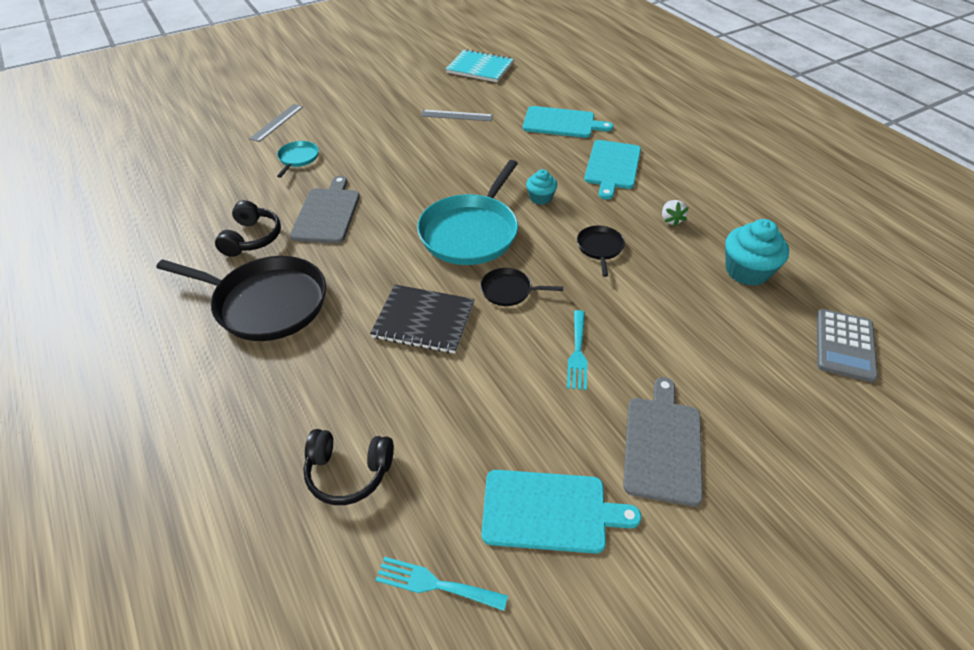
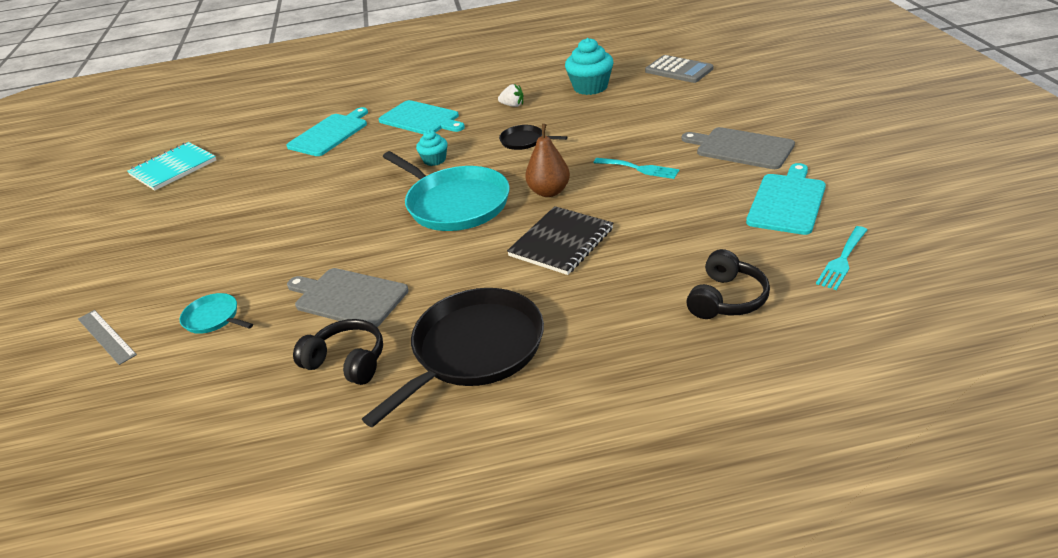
camera: 65 degrees left, 10 degrees down
grey ruler [421,110,493,121] -> none
black pan [480,268,563,306] -> brown pear [525,124,570,197]

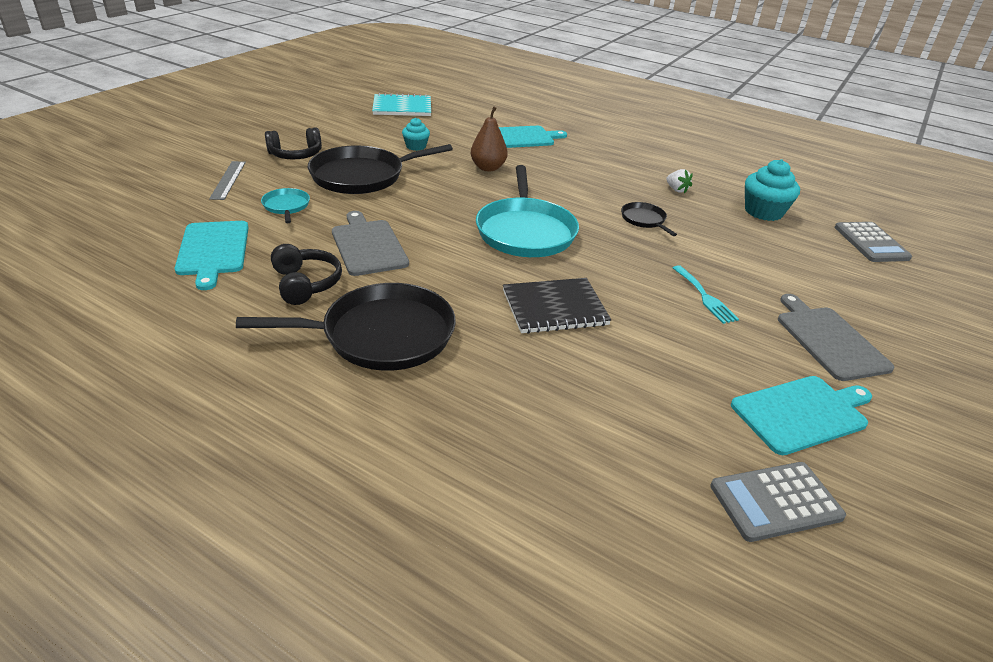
camera: 35 degrees right, 0 degrees up
turquoise cutting board [379,100,465,134] -> turquoise cutting board moved to [175,221,249,290]
turquoise cupcake [416,130,447,166] -> turquoise cupcake moved to [402,118,430,151]
brown pear [525,124,570,197] -> brown pear moved to [471,106,508,172]
black headphones [686,249,770,319] -> black headphones moved to [265,127,322,159]
turquoise fork [816,226,867,290] -> grey calculator [710,462,846,542]
none -> black pan [308,144,453,194]

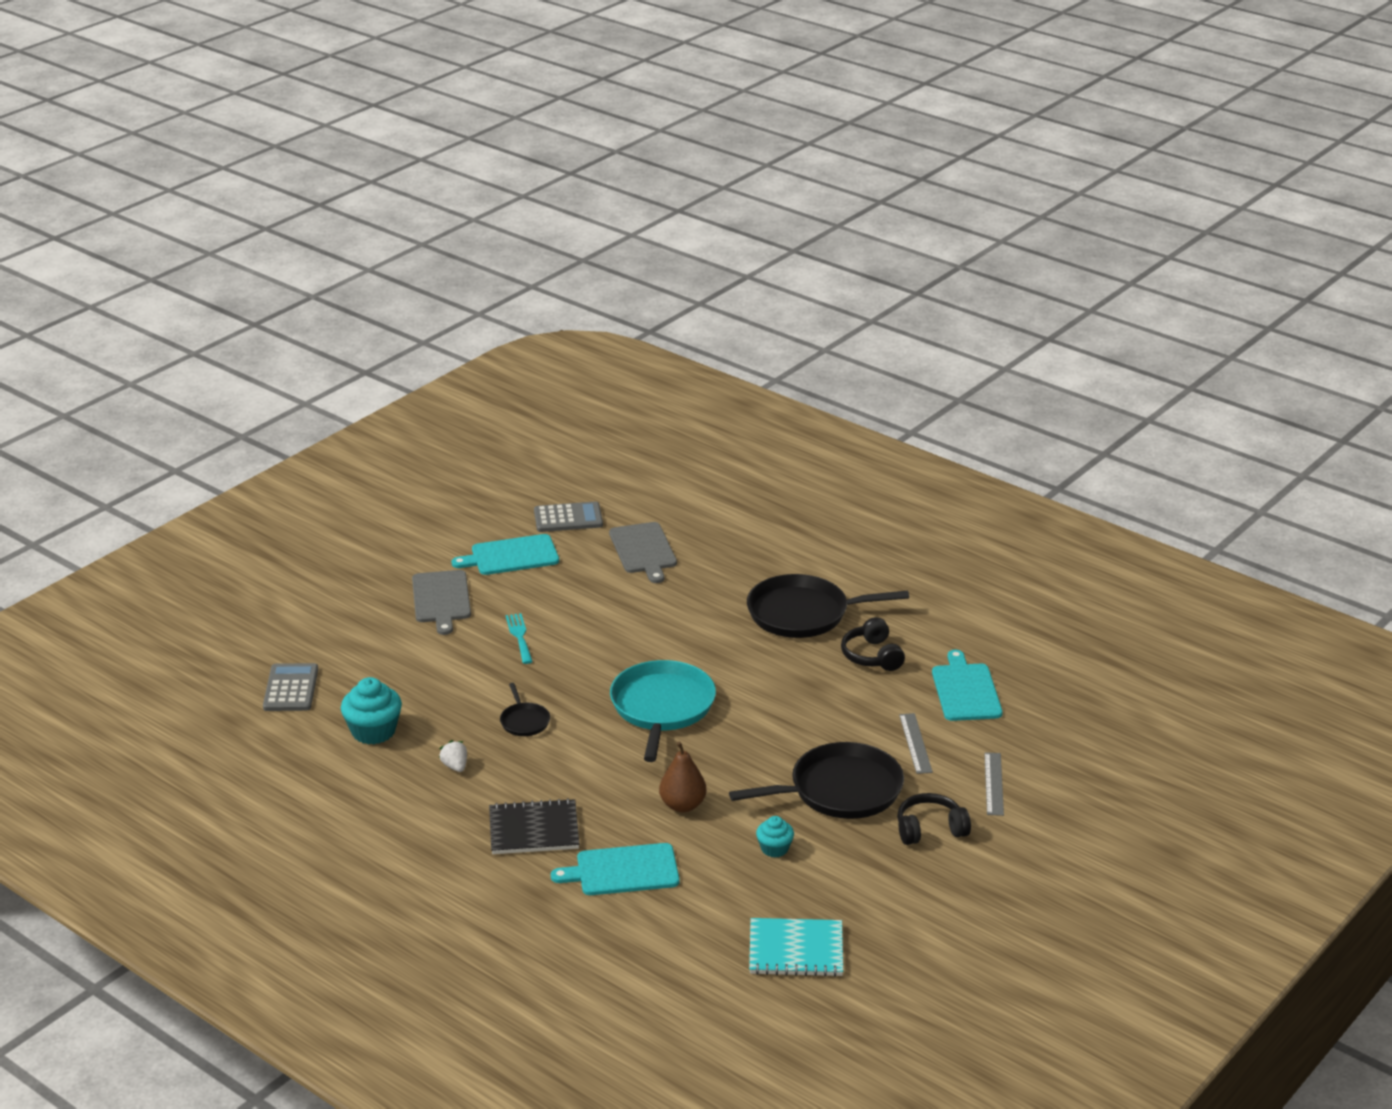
camera: 170 degrees left, 5 degrees down
turquoise pan [261,188,310,223] -> grey ruler [899,713,933,774]
grey cutting board [332,211,409,276] -> grey cutting board moved to [609,522,677,583]
black notebook [503,278,611,334] -> black notebook moved to [489,798,579,854]

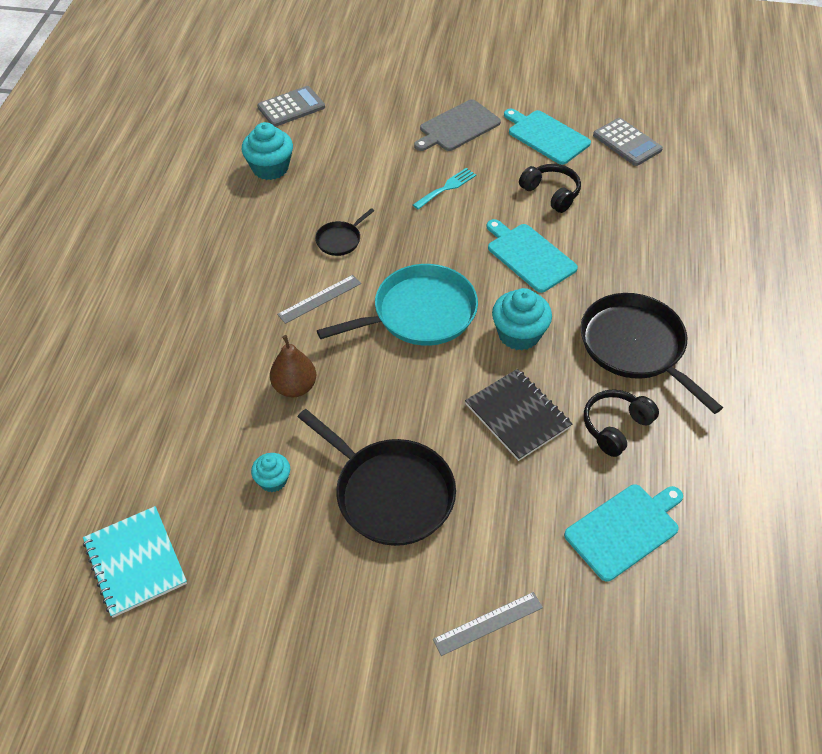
camera: 60 degrees right, 20 degrees up
white strawberry [439,740,467,772] -> none
black notebook [489,798,579,854] -> black notebook moved to [465,369,572,461]
turquoise cutting board [551,843,680,895] -> turquoise cutting board moved to [486,219,578,293]
grey cutting board [609,522,677,583] -> none
black headphones [897,793,971,845] -> black headphones moved to [519,164,581,213]
grey ruler [899,713,933,774] -> grey ruler moved to [277,275,361,324]
none -> turquoise cupcake [492,288,552,350]

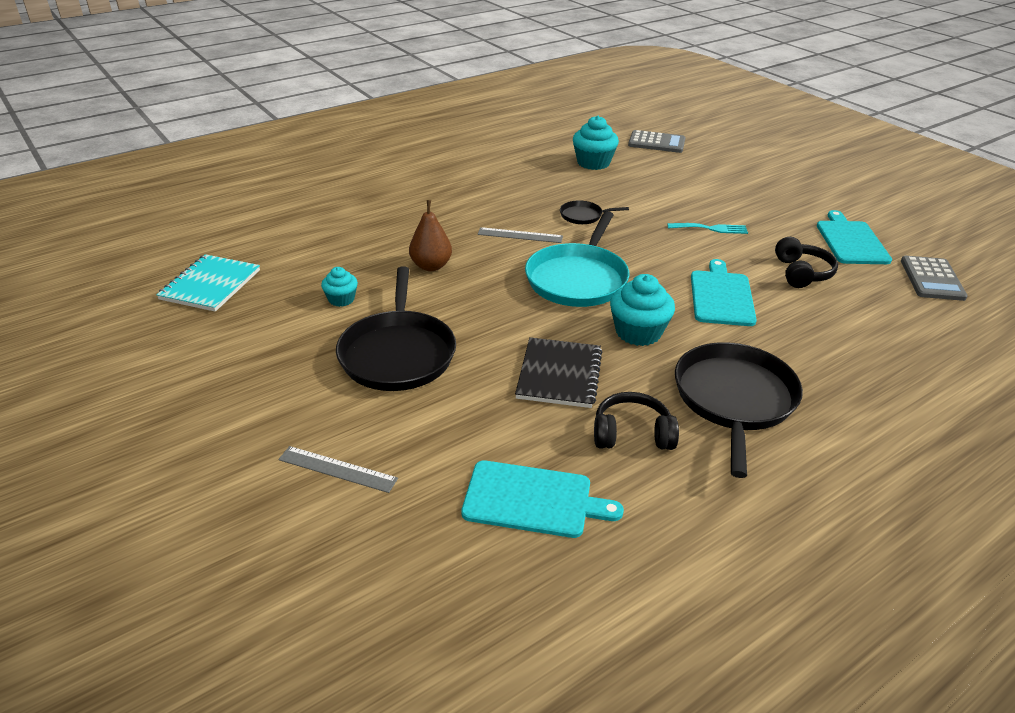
camera: 45 degrees right, 15 degrees down
turquoise pan [317,264,478,346] -> turquoise pan turned 90 degrees clockwise [525,211,629,307]
grey cutting board [414,99,501,151] -> none

